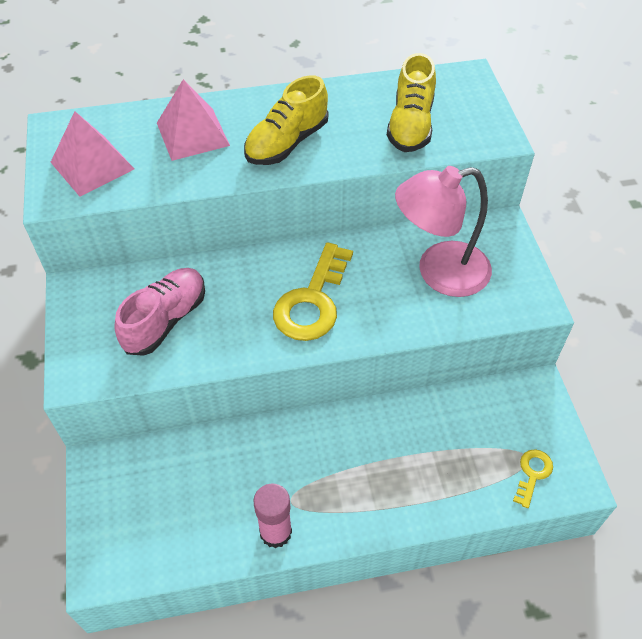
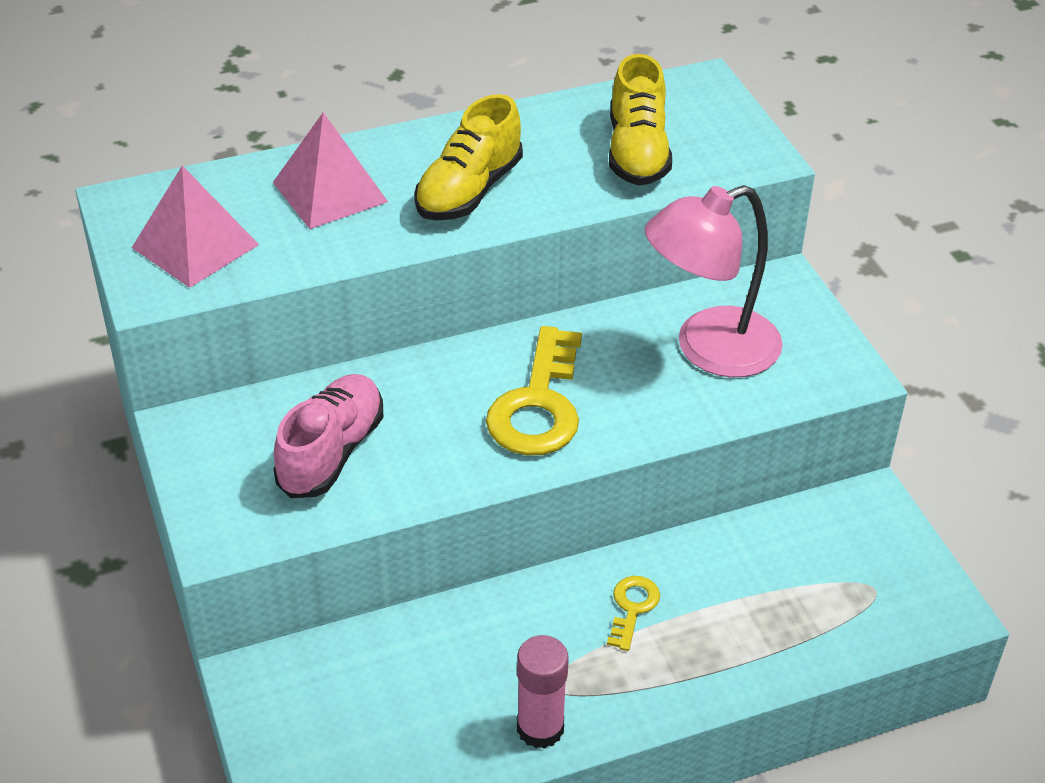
camera: 10 degrees left, 10 degrees down
yellow key [513,449,553,508] -> yellow key moved to [607,576,660,651]

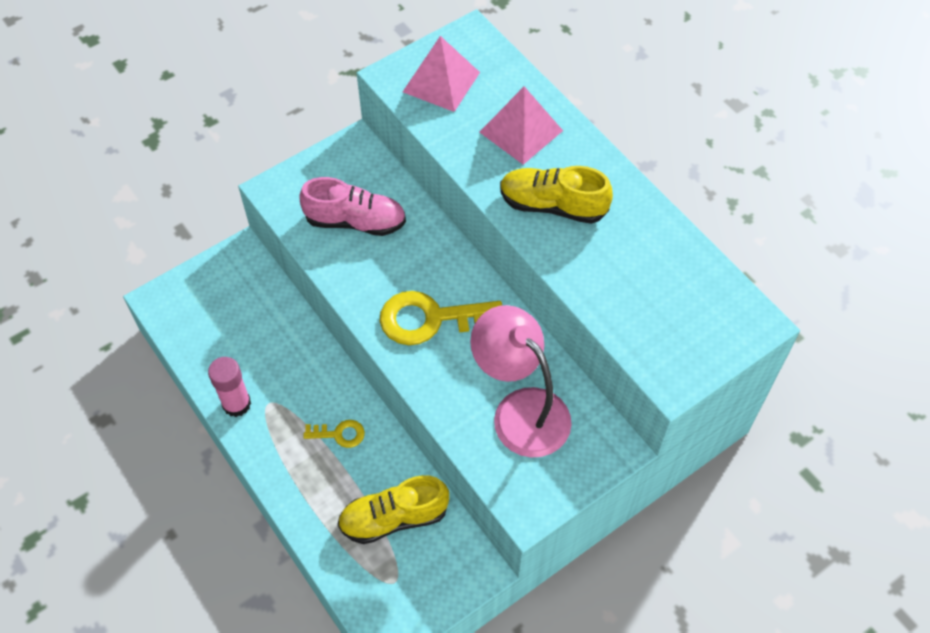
camera: 75 degrees right, 15 degrees up
yellow shoe [609,54,672,186] -> yellow shoe moved to [338,475,449,544]

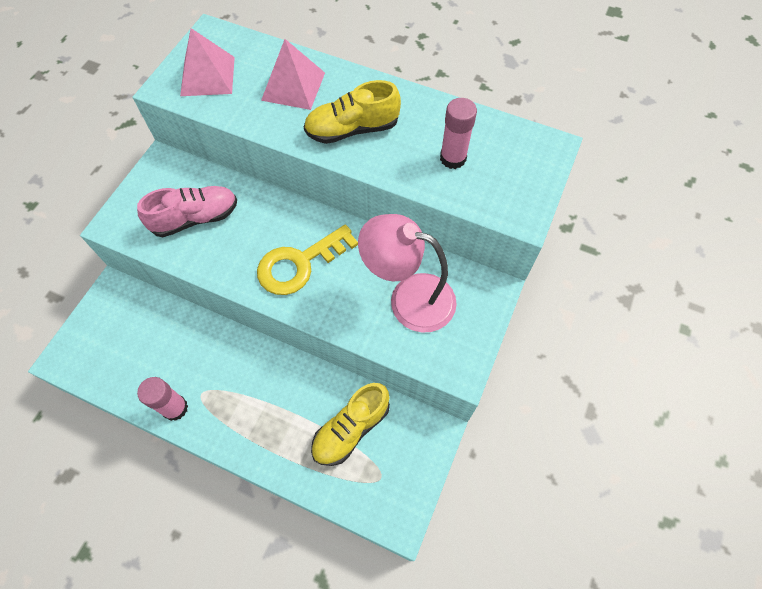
camera: 30 degrees left, 5 degrees up
yellow key [303,420,365,448] -> none
none -> pink glue stick [440,98,477,169]

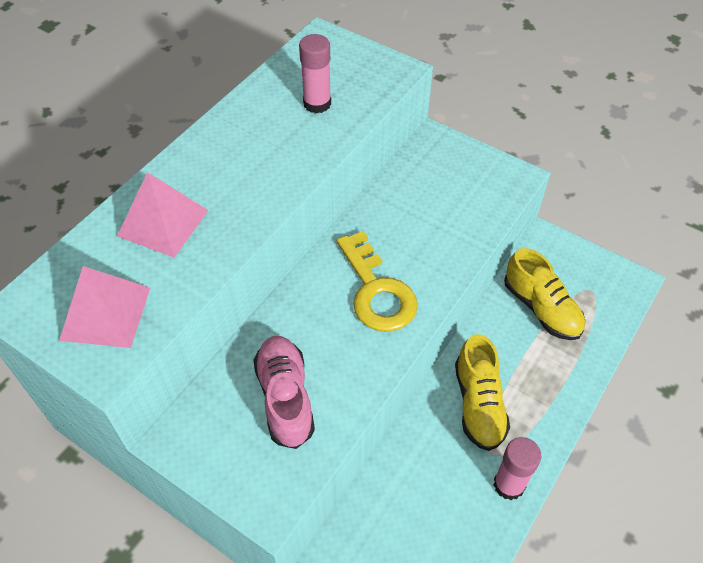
camera: 80 degrees left, 10 degrees down
yellow shoe [304,80,401,144] -> yellow shoe moved to [455,334,510,451]
pink lamp [358,214,457,333] -> none

